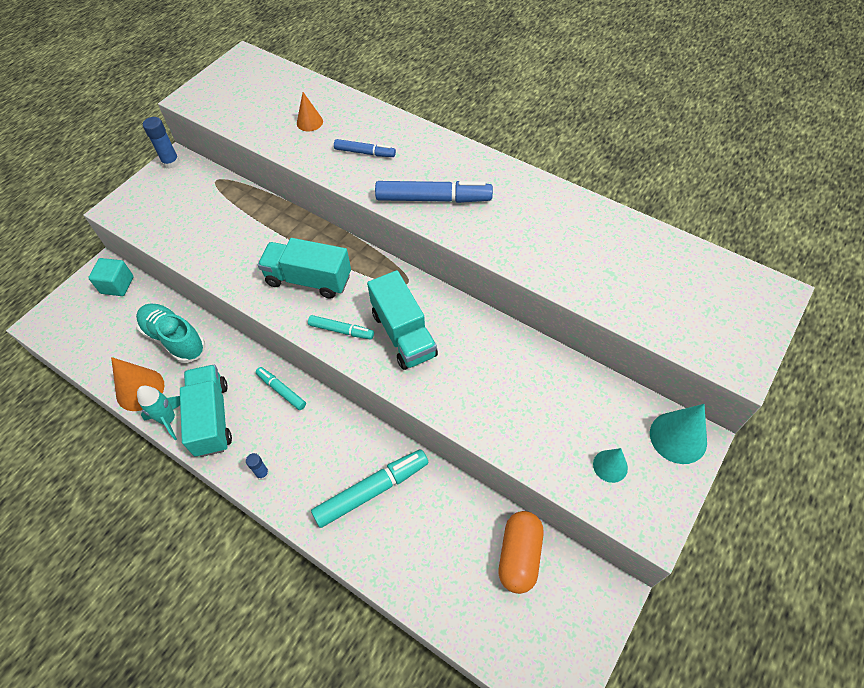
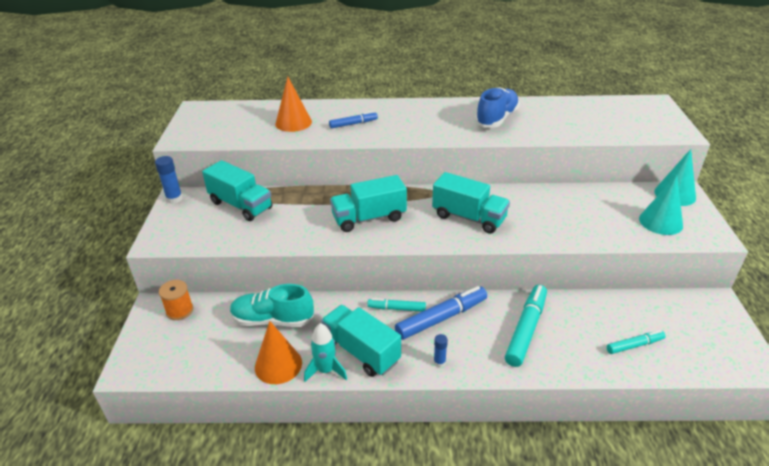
camera: 35 degrees left, 20 degrees down
turquoise cube [88,258,134,296] -> orange spool [159,280,193,320]
orange cone [297,92,323,131] -> orange cone [275,77,312,132], size x1.67
turquoise marker [308,315,374,339] -> turquoise marker moved to [607,330,666,354]
blue marker [375,181,493,203] -> blue marker moved to [395,286,487,340]
orange capsule [499,511,544,594] -> none
turquoise cone [593,448,628,483] -> turquoise cone [639,175,683,235], size x1.67
none -> turquoise truck [202,160,273,221]
none -> blue shoe [475,87,520,128]

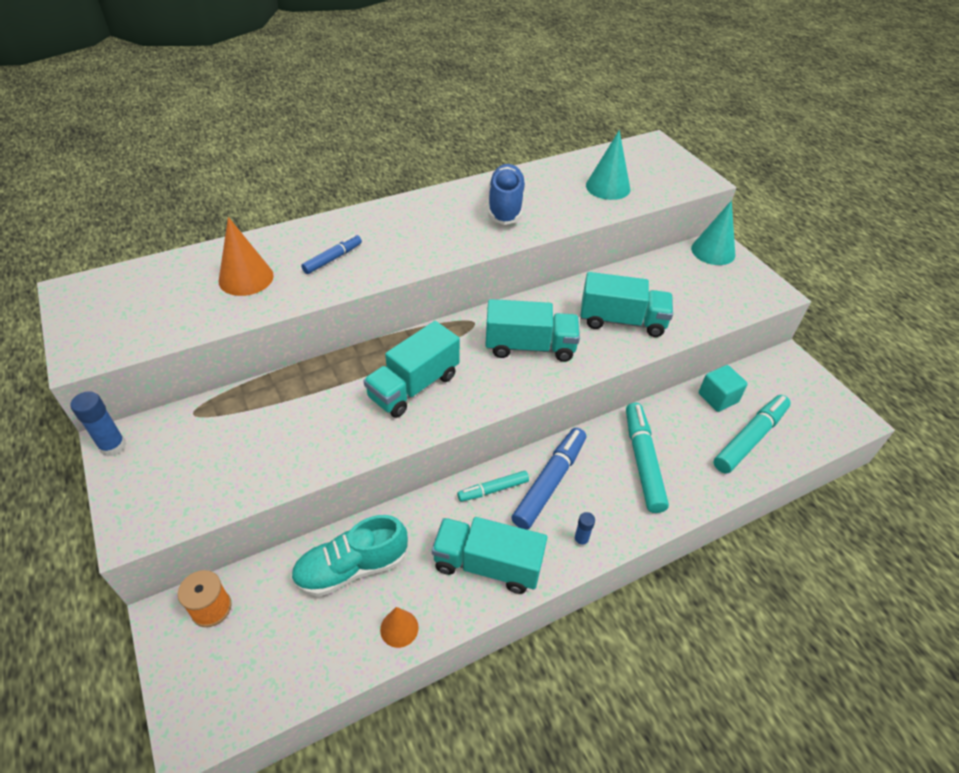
camera: 30 degrees left, 10 degrees up
turquoise truck [202,160,273,221] -> turquoise truck moved to [580,272,673,337]
orange cone [255,321,302,384] -> orange cone [380,607,419,648], size x0.60
turquoise rocket [304,323,347,382] -> none
turquoise marker [607,330,666,354] -> turquoise marker [713,395,791,474], size x1.75
turquoise cone [639,175,683,235] -> turquoise cone moved to [586,130,630,200]
none -> turquoise cube [699,365,748,412]

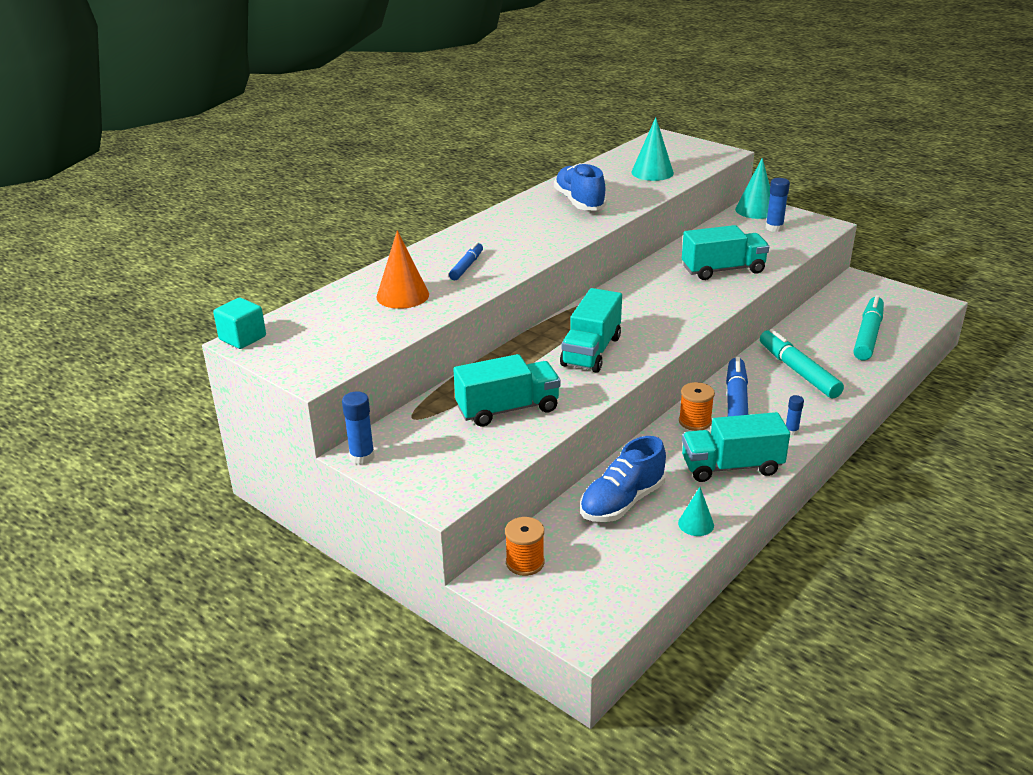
camera: 20 degrees left, 15 degrees down
turquoise shoe [291,515,408,597] -> blue shoe [580,436,666,522]
orange cone [380,607,419,648] -> turquoise cone [678,487,714,536]
turquoise marker [457,471,529,502] -> orange spool [679,382,715,431]
turquoise truck [485,299,580,362] -> turquoise truck moved to [453,354,560,427]
turquoise cube [699,365,748,412] -> turquoise cube moved to [213,298,266,349]
none -> blue glue stick [766,178,790,232]

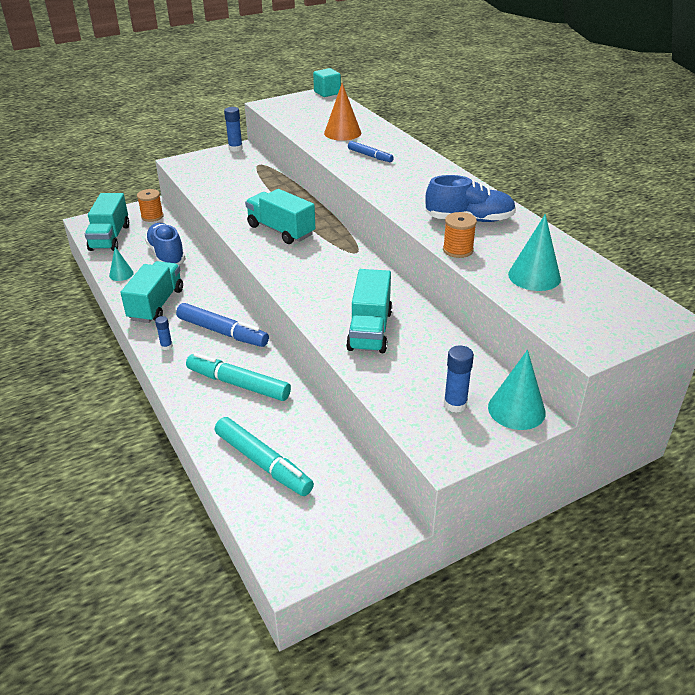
camera: 110 degrees right, 5 degrees up
turquoise truck [453,354,560,427] -> turquoise truck moved to [85,193,129,251]
orange spool [679,382,715,431] -> orange spool moved to [443,212,477,258]
turquoise marker [760,329,844,398] -> turquoise marker turned 150 degrees counterclockwise [186,353,291,401]

